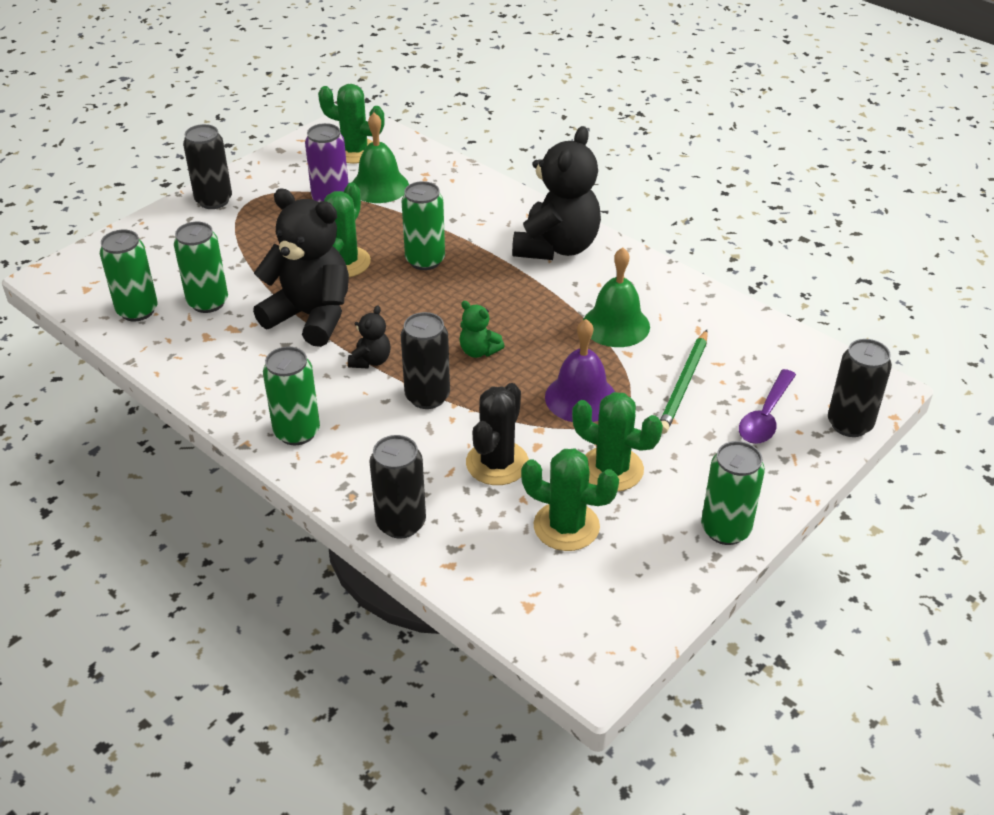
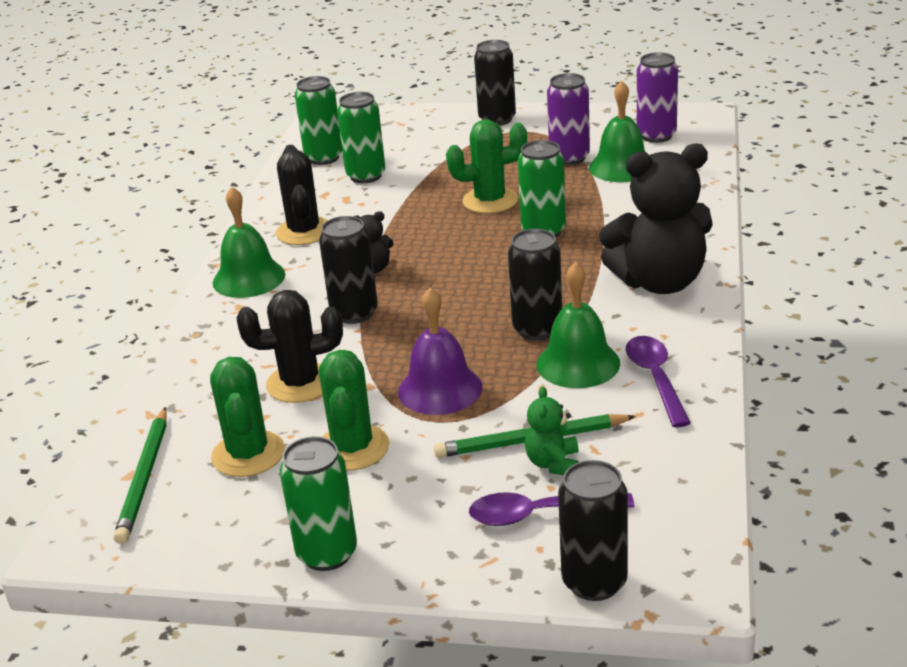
camera: 60 degrees right, 10 degrees down
black teddy bear [253,188,349,347] -> none
green can [263,347,320,445] -> green bell [213,187,285,298]
green cactus [318,84,385,163] -> purple can [637,52,678,143]
black can [369,435,426,539] -> black can moved to [508,229,562,341]
green teddy bear [460,301,505,358] -> green teddy bear moved to [525,387,579,475]
none -> green pencil [113,407,167,544]
none -> black cactus [276,145,328,245]
none -> purple spoon [626,336,691,427]

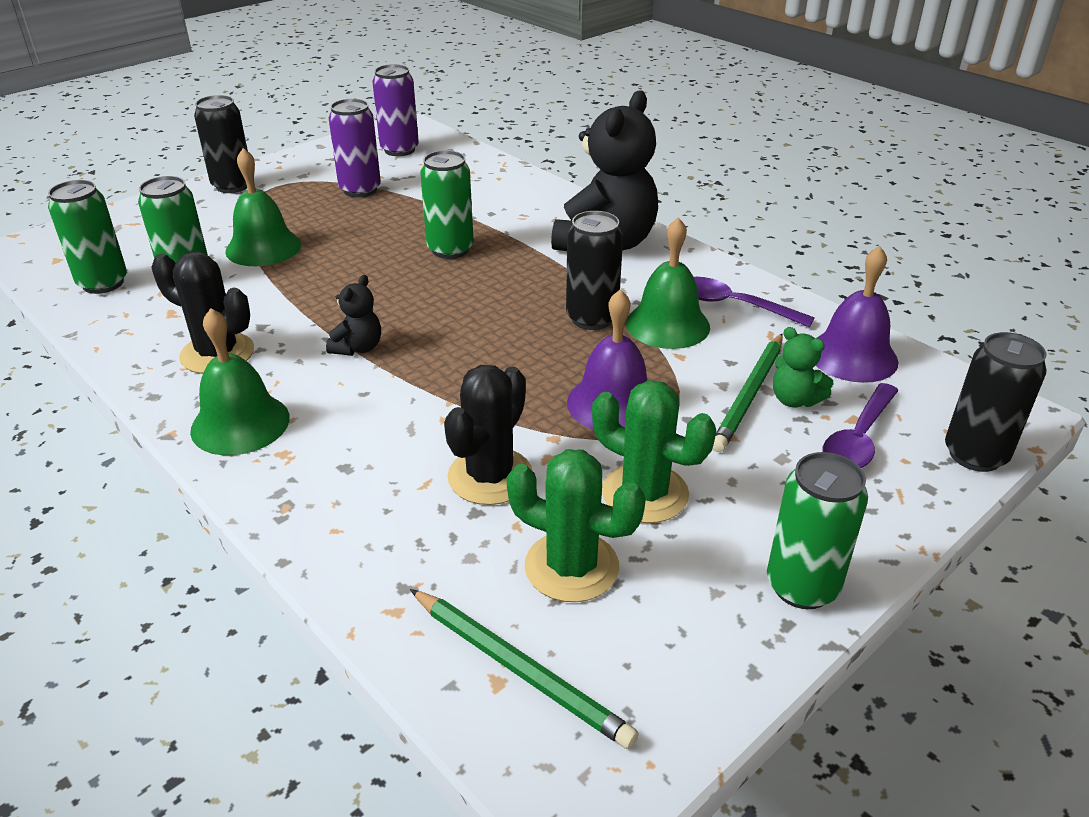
camera: 55 degrees left, 5 degrees up
black can [319,216,378,324] -> none
green cactus [446,120,527,214] -> none
green bell [589,80,645,182] -> green bell moved to [225,148,301,266]
none -> purple bell [816,246,899,383]

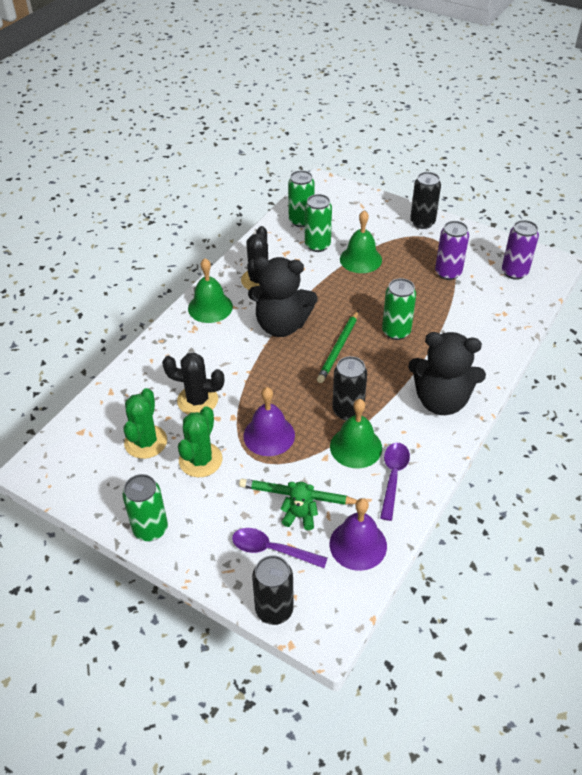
camera: 75 degrees right, 10 degrees up
black teddy bear [326,275,381,356] -> black teddy bear [248,257,318,337], size x2.24
green pencil [410,589,639,749] -> green pencil moved to [317,311,358,383]
green teddy bear [773,327,833,407] -> green teddy bear turned 75 degrees clockwise [280,482,318,530]

